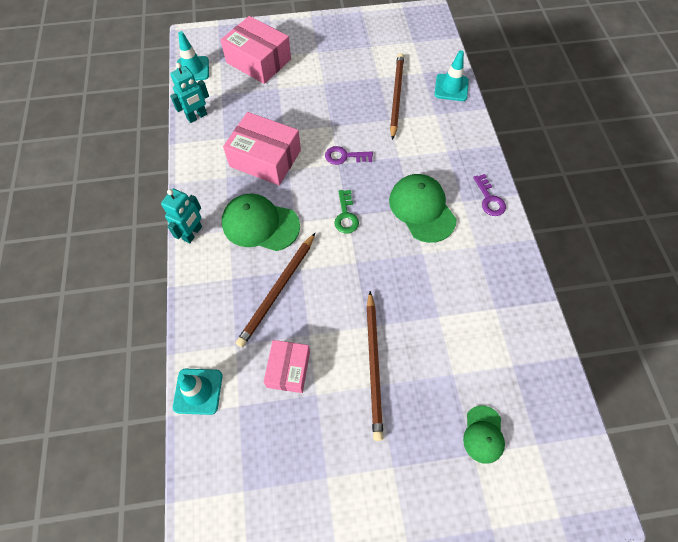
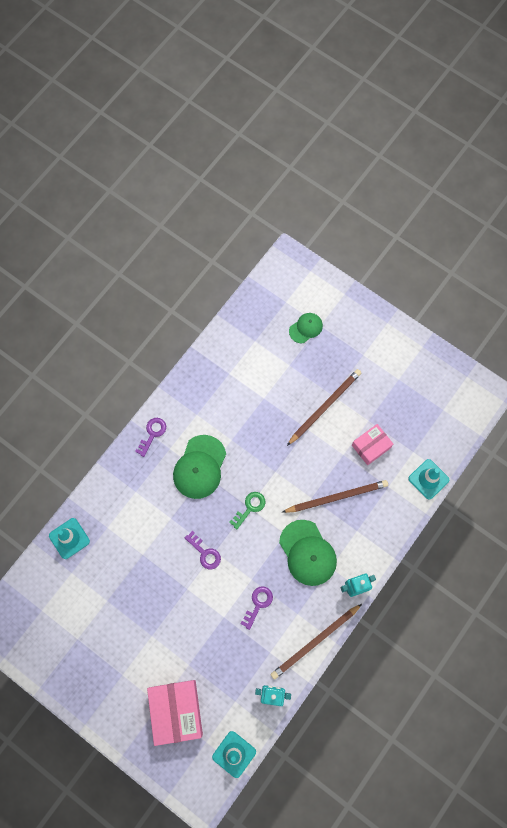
camera: 135 degrees left, 10 degrees up
pink box [223,112,301,185] -> purple key [240,586,273,630]
brown pencil [390,53,404,140] -> brown pencil moved to [270,604,362,680]

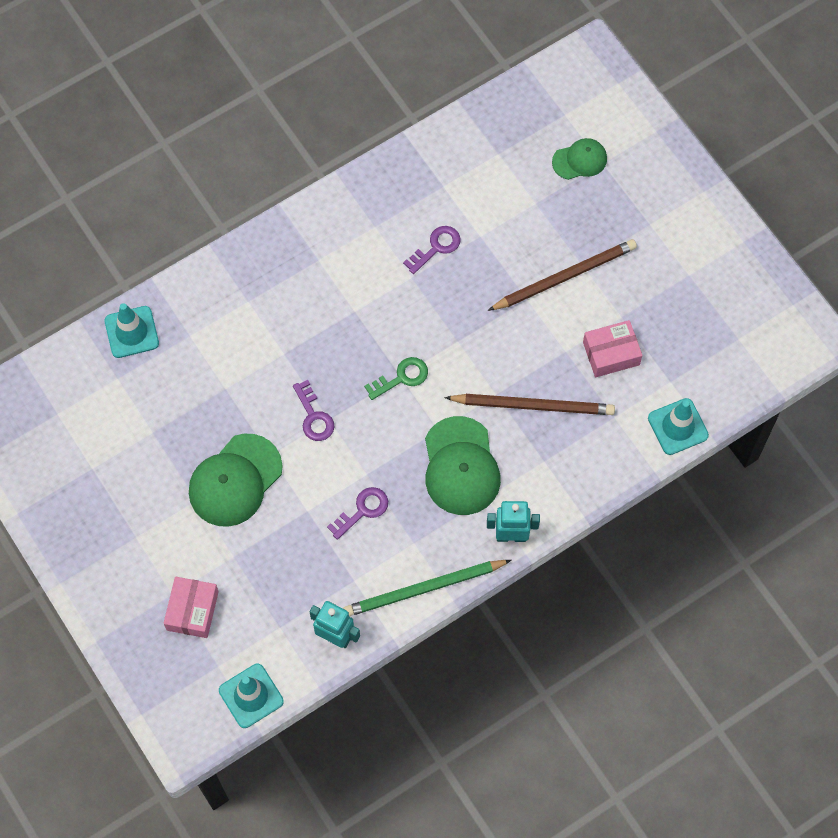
camera: 20 degrees right, 5 degrees down
purple key [135,418,166,457] -> purple key moved to [403,226,461,274]
pink box [147,680,203,746] -> pink box [164,577,219,638], size x0.61
green cap [173,435,226,499] -> green cap moved to [189,434,283,527]
brown pencil [270,604,362,680] -> green pencil [343,560,512,616]

